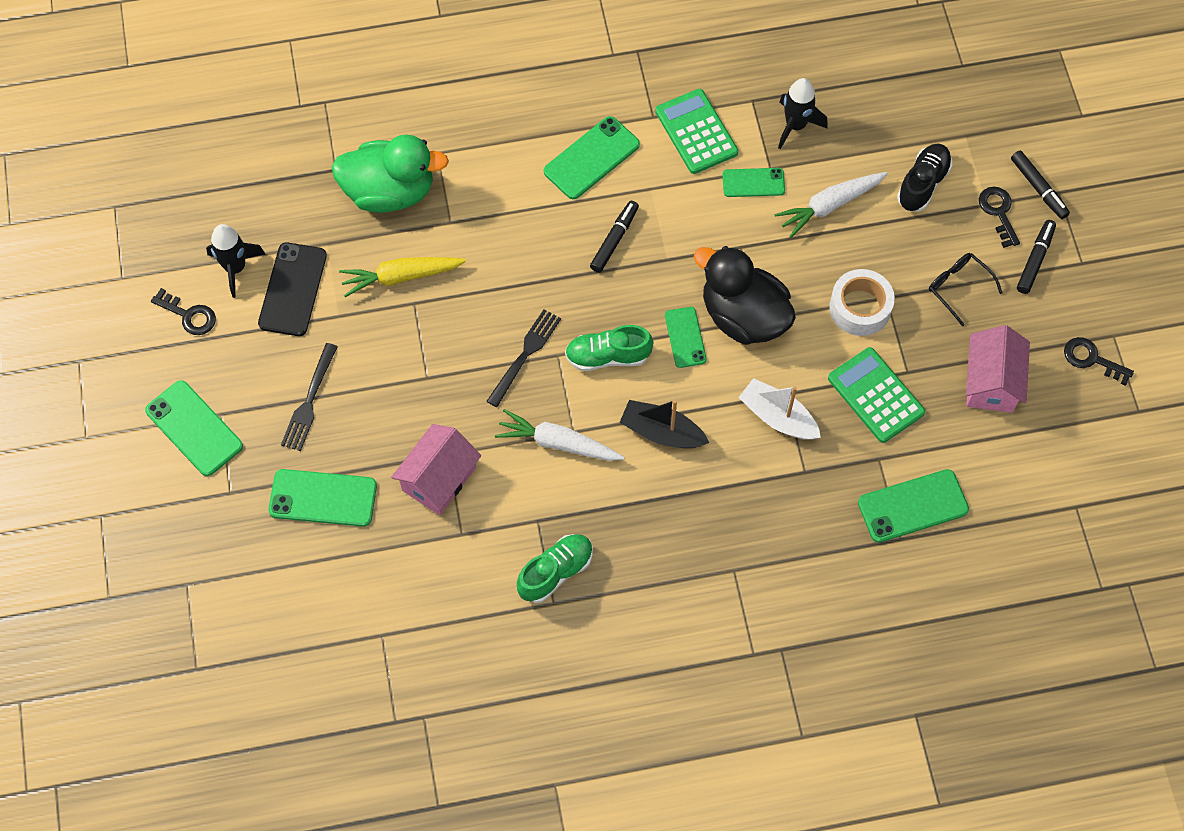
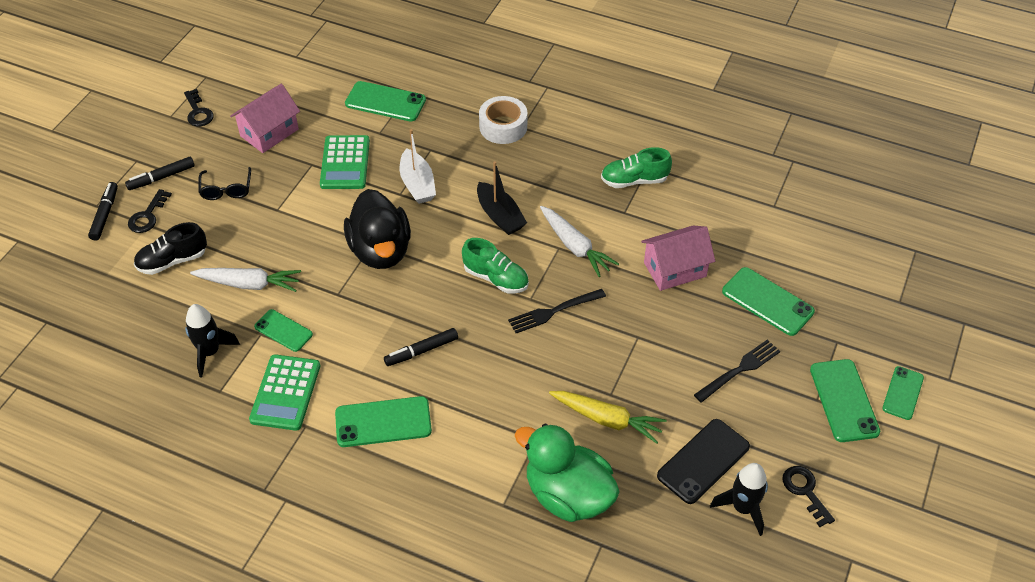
camera: 145 degrees left, 15 degrees down
green phone [665,307,707,368] -> green phone moved to [882,366,924,420]
white tape [829,269,895,336] -> white tape moved to [479,96,527,144]

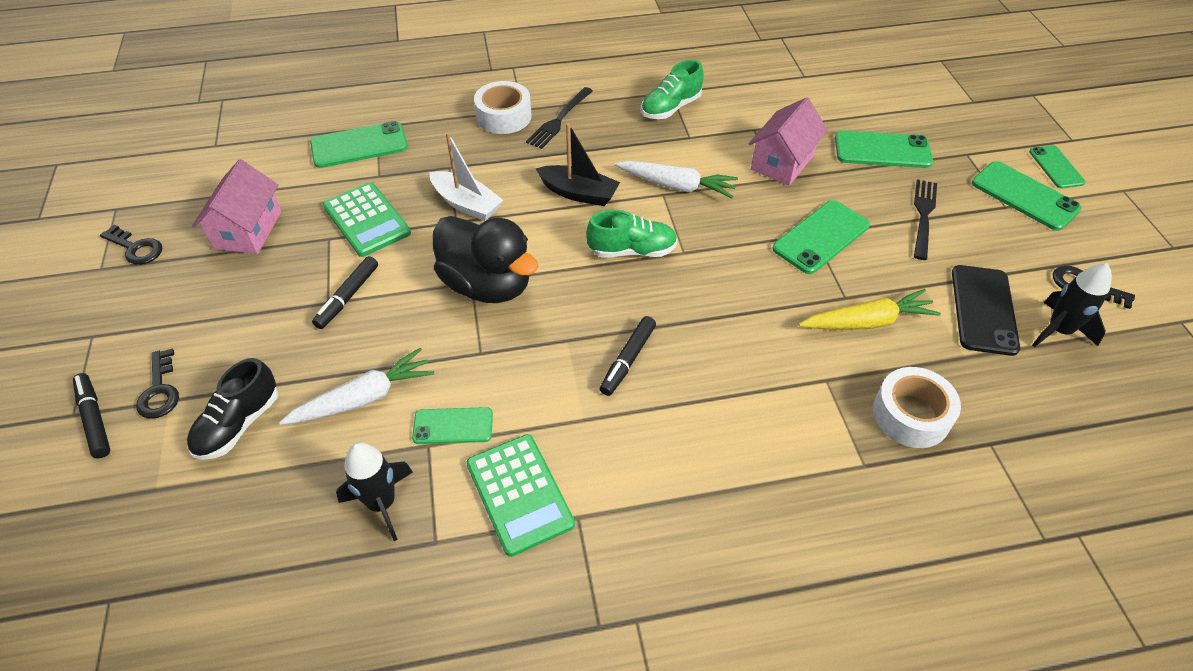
camera: 35 degrees left, 0 degrees up
black marker [125,157,195,190] -> black marker moved to [312,256,378,329]
black glasses [198,167,251,200] -> none
green phone [335,396,432,447] -> green phone moved to [773,200,870,274]
black fork [508,289,606,333] -> black fork moved to [526,87,593,149]
green duck [515,424,620,522] -> white tape [873,367,961,448]

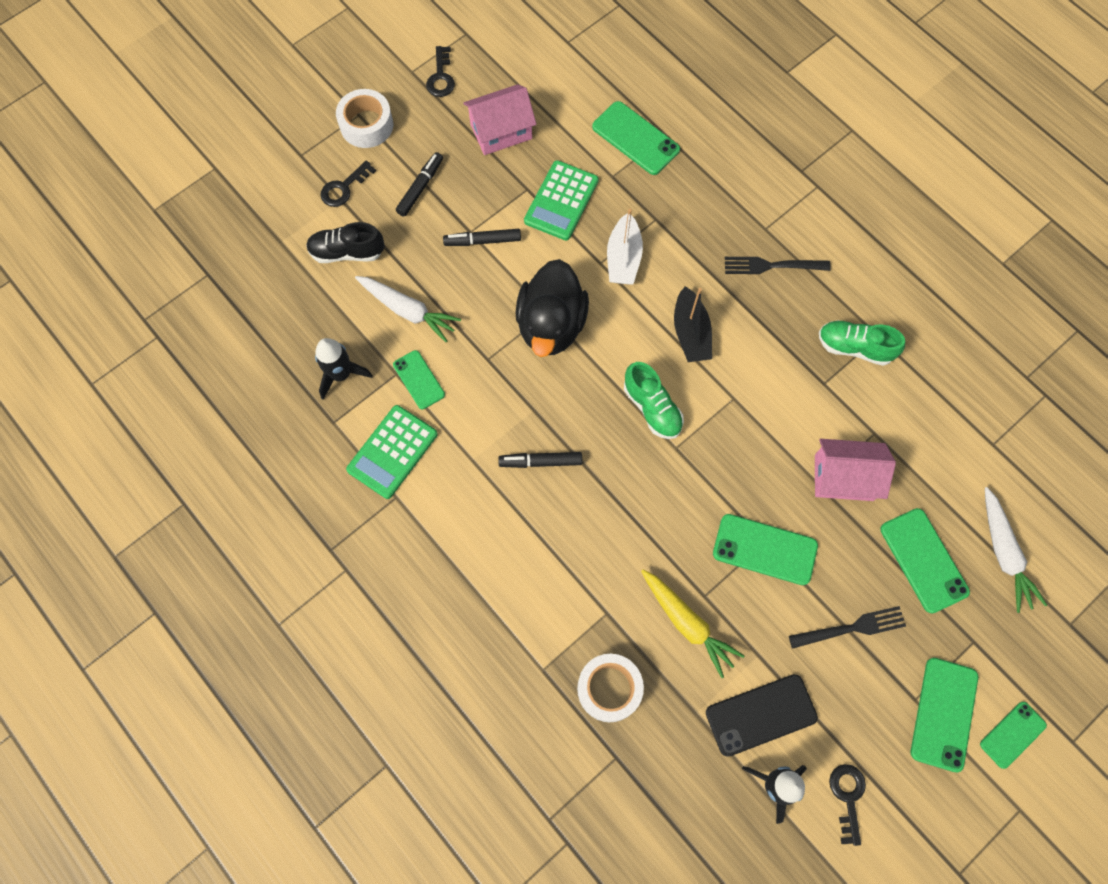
camera: 60 degrees right, 20 degrees up
black marker [73,373,110,458] -> black marker moved to [396,152,443,217]
white tape [474,81,532,134] -> white tape moved to [336,89,393,148]
white carrot [615,161,738,198] -> white carrot moved to [985,487,1047,613]

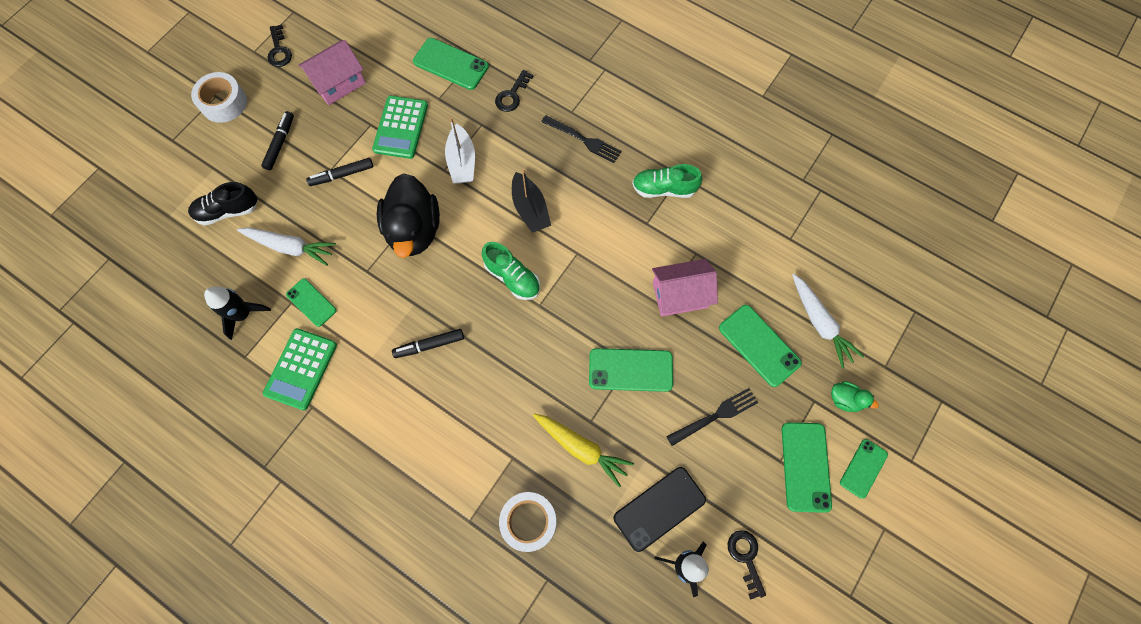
camera: 15 degrees left, 0 degrees up
black key [321,160,376,207] -> black key moved to [495,70,534,112]
black fork [725,257,831,274] -> black fork turned 135 degrees counterclockwise [541,115,622,163]
none -> green duck [831,381,879,412]

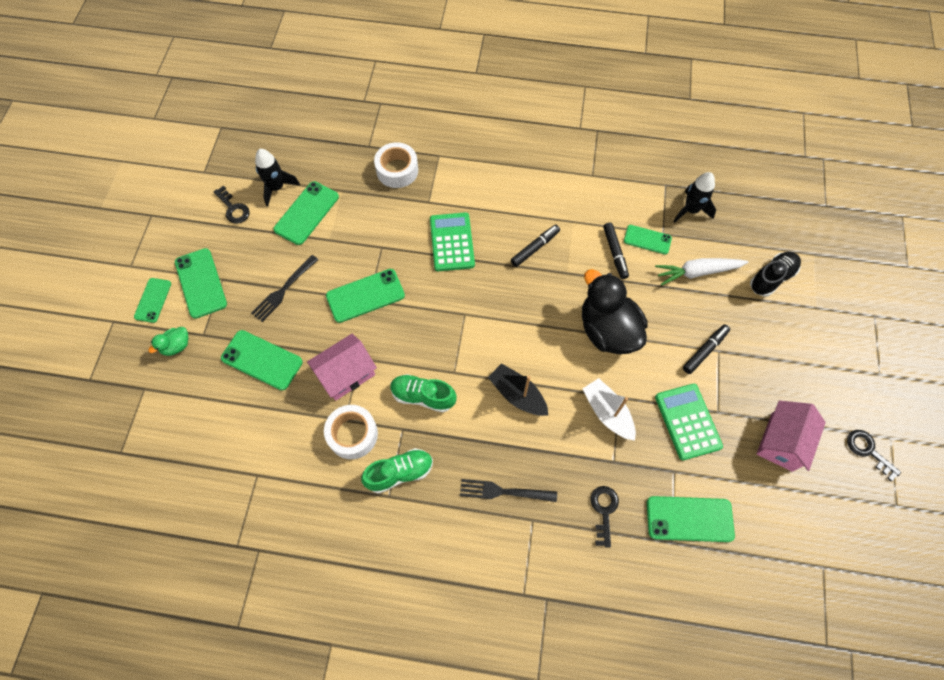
camera: 155 degrees right, 5 degrees down
white tape [191,72,247,123] -> white tape moved to [324,405,378,459]
black marker [261,111,294,170] -> black marker moved to [603,223,629,279]
green calculator [263,328,337,410] -> green calculator moved to [430,212,475,271]
green shoe [482,242,540,300] -> green shoe moved to [390,374,457,412]
yellow carrot [533,414,634,488] -> none
black phone [613,467,706,552] -> green phone [273,181,339,245]
white carrot [792,274,864,369] -> none
green duck [831,381,879,412] -> green duck turned 45 degrees counterclockwise [148,327,189,356]

